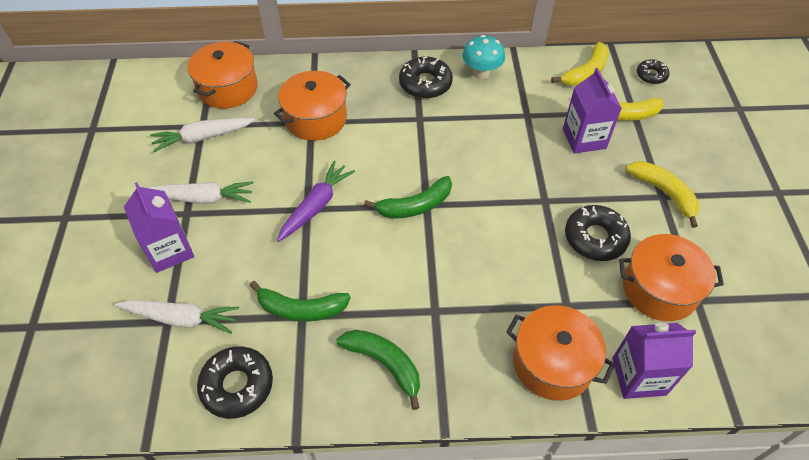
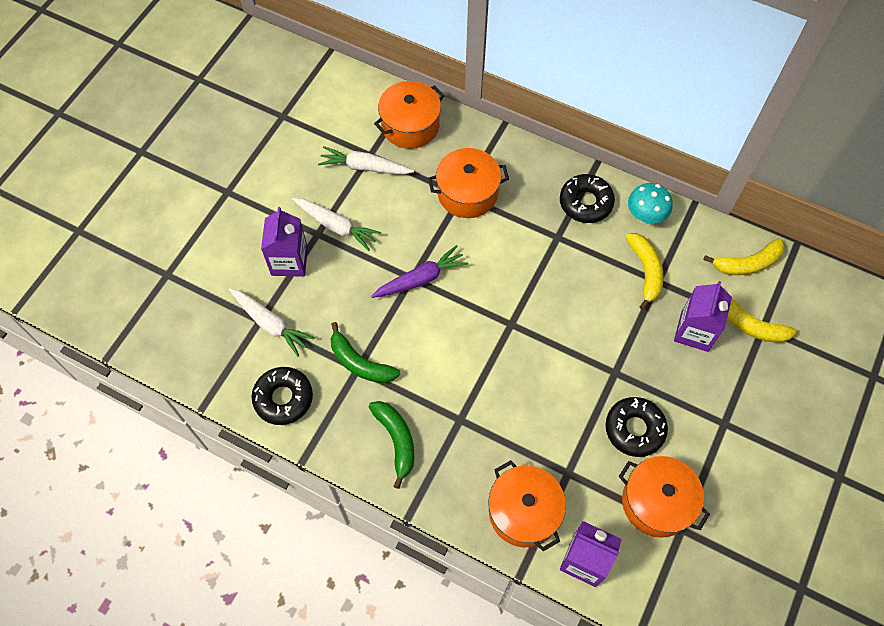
camera: 30 degrees right, 10 degrees up
green banana [364,176,452,218] -> none
yellow banana [626,161,699,228] -> yellow banana moved to [626,233,664,310]
black donut [637,59,670,84] -> none

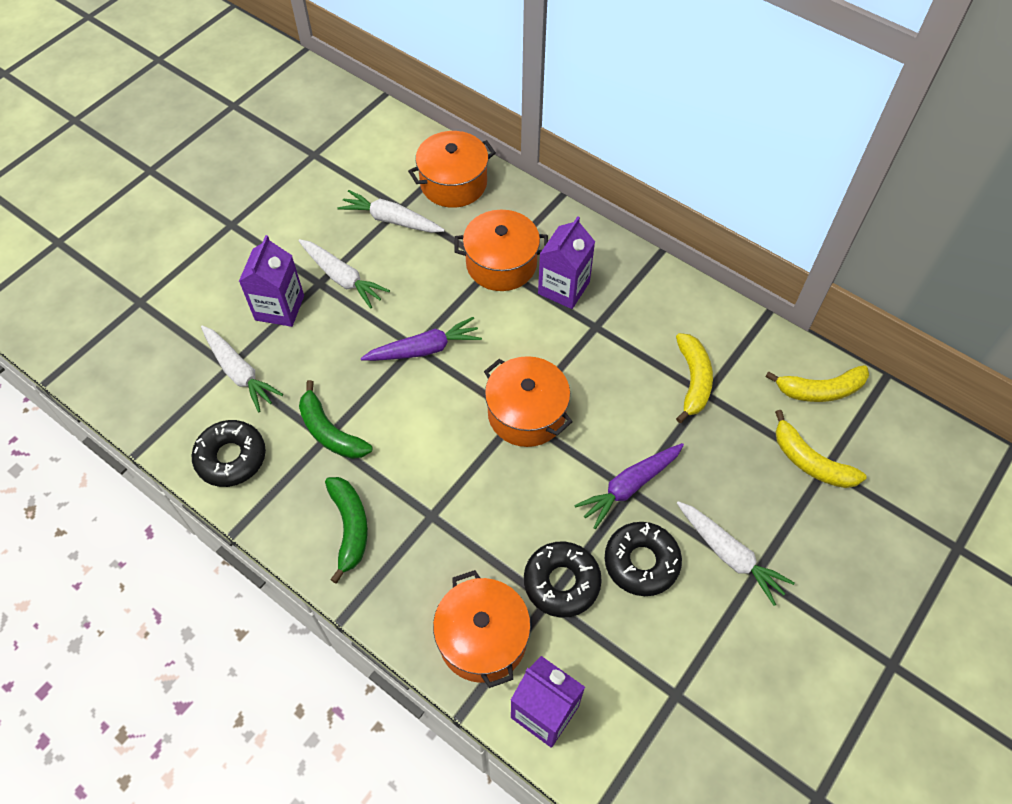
camera: 10 degrees right, 5 degrees down
black donut [560,174,615,223] -> black donut moved to [524,541,602,618]
orange pot [619,456,710,538] -> orange pot moved to [484,356,573,447]
turquoise mushroom [628,183,672,224] -> none
purple carton [674,281,732,352] -> purple carton moved to [538,216,595,309]
none -> purple carrot [574,443,684,529]
none -> white carrot [677,501,795,606]

